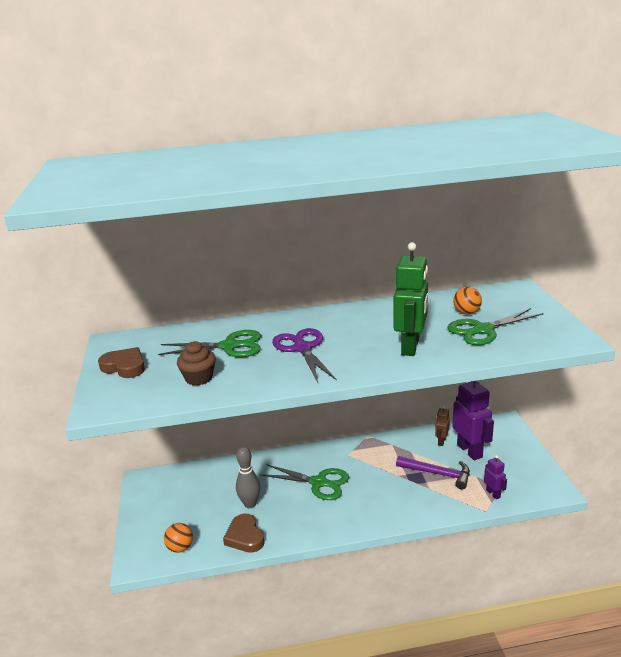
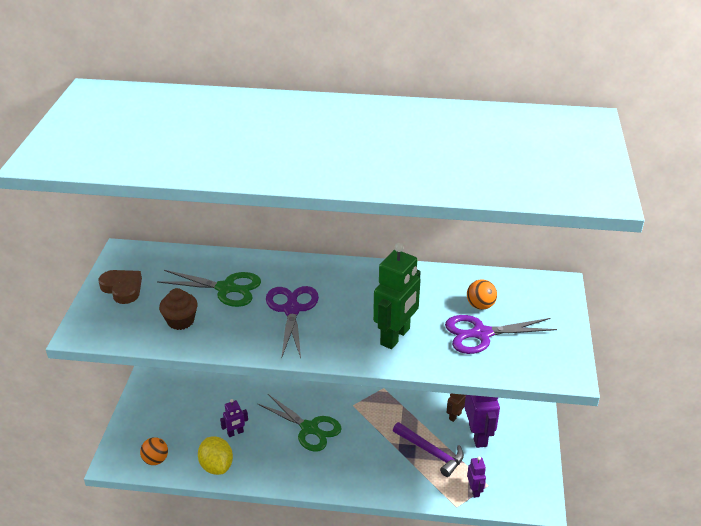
camera: 15 degrees right, 10 degrees up
brown heart [223,514,265,553] -> yellow lemon [198,436,233,475]
grey bowling pin [236,447,260,508] -> purple robot [220,399,248,437]
green scissors [447,308,543,345] -> purple scissors [445,315,557,354]

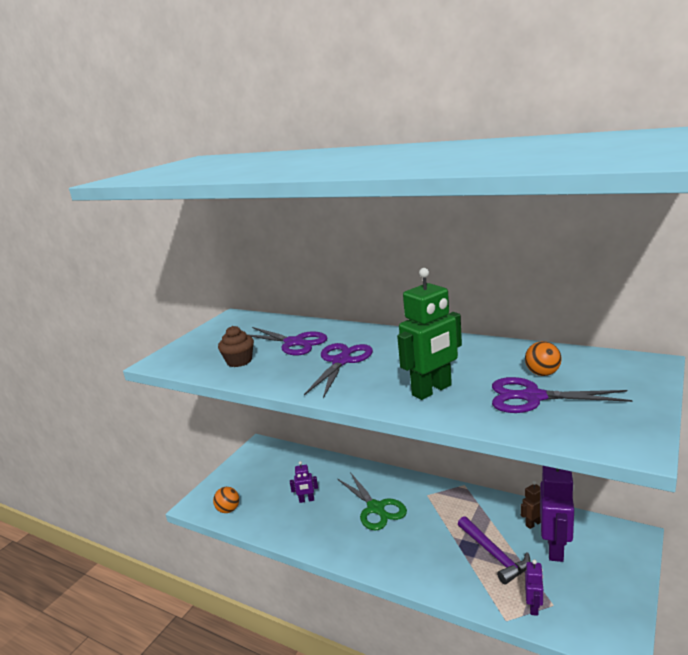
camera: 25 degrees right, 15 degrees down
brown heart [99,270,142,304] -> none
green scissors [157,270,261,307] -> purple scissors [247,327,327,355]
yellow lemon [198,436,233,475] -> none

